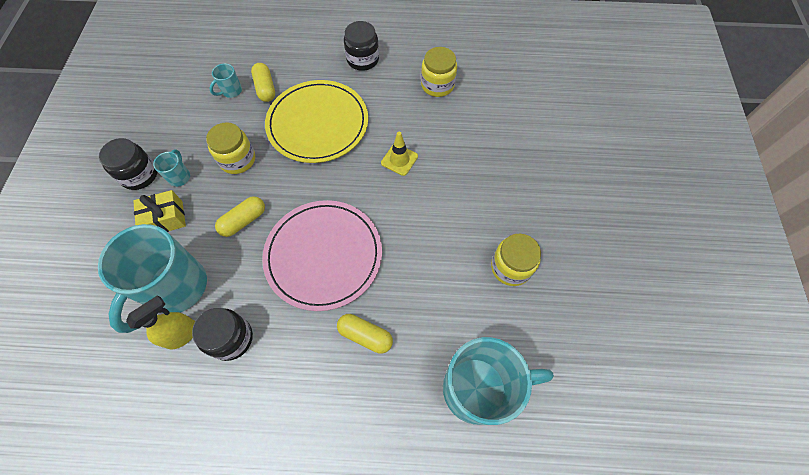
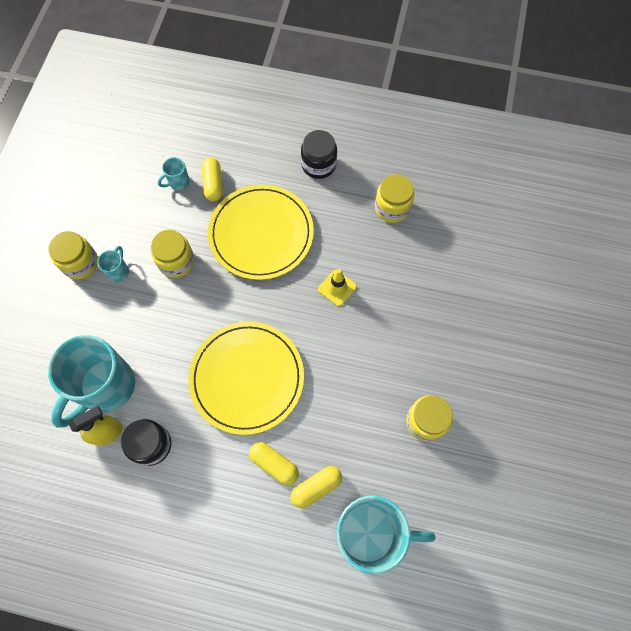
camera: 10 degrees right, 5 degrees up
black jar [99,138,157,190] -> yellow jar [48,231,98,279]
yellow gift [133,190,186,232] -> none
yellow capsule [215,196,265,237] -> yellow capsule moved to [291,466,342,508]
pink plate [262,200,382,311] -> yellow plate [189,322,304,435]

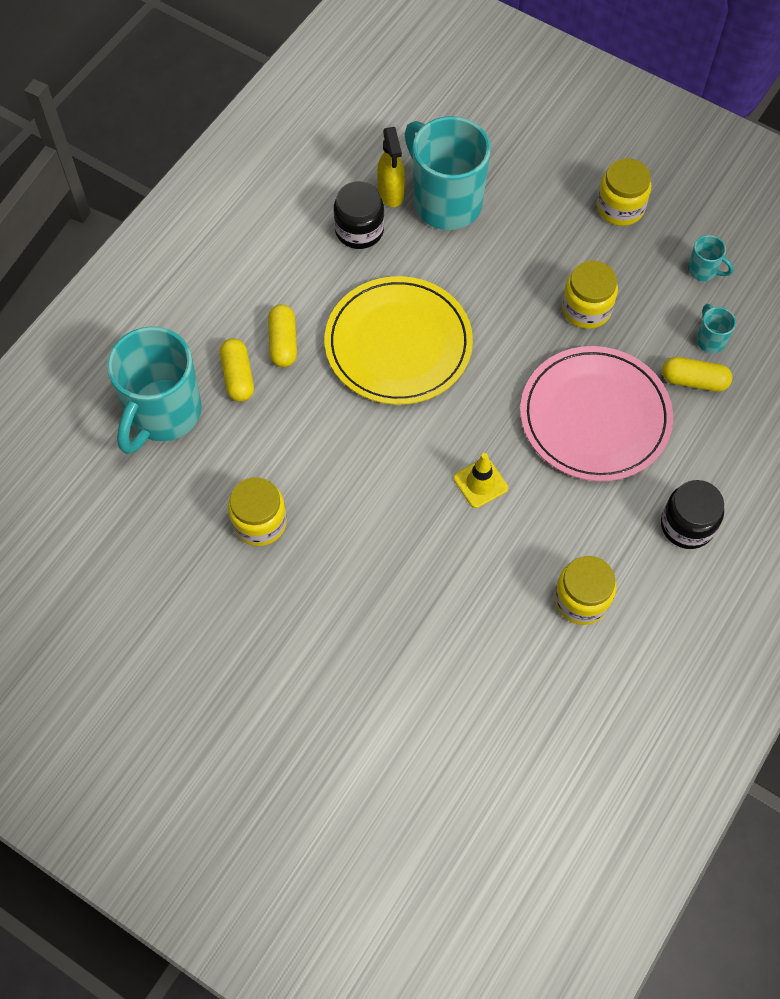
camera: 110 degrees right, 5 degrees down
turquoise mug [97,246,129,282] -> turquoise mug moved to [688,235,734,281]
yellow plate [208,185,314,280] -> pink plate [520,346,673,481]
yellow capsule [249,442,299,485] -> yellow capsule turned 60 degrees counterclockwise [268,304,297,367]

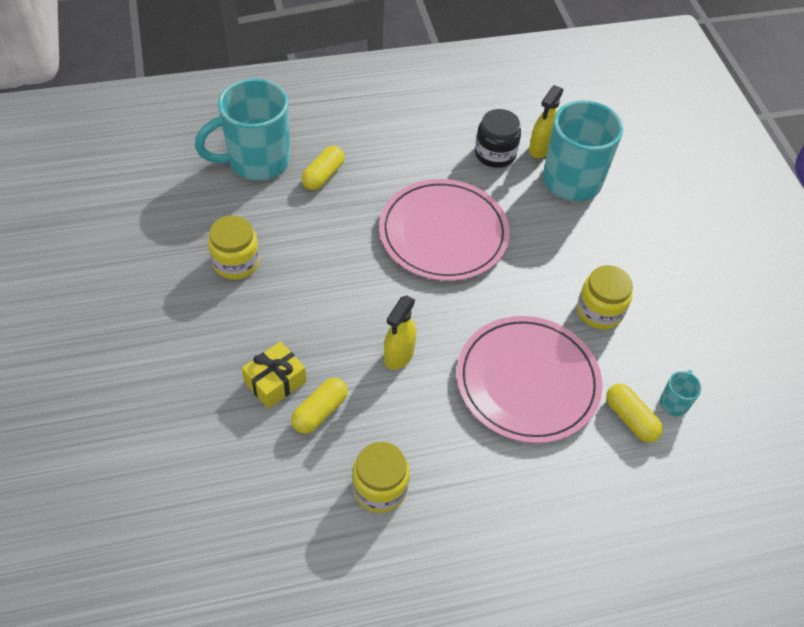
camera: 40 degrees right, 10 degrees down
yellow capsule [268,304,297,367] -> yellow capsule moved to [291,378,348,434]
yellow plate [325,276,473,405] -> pink plate [379,179,510,281]
yellow traffic cone [453,453,508,508] -> yellow spray bottle [384,295,416,370]
yellow jar [597,158,651,226] -> none
black jar [661,480,724,549] -> none
turquoise mug [688,235,734,281] -> none
none -> yellow gift [242,341,306,409]

